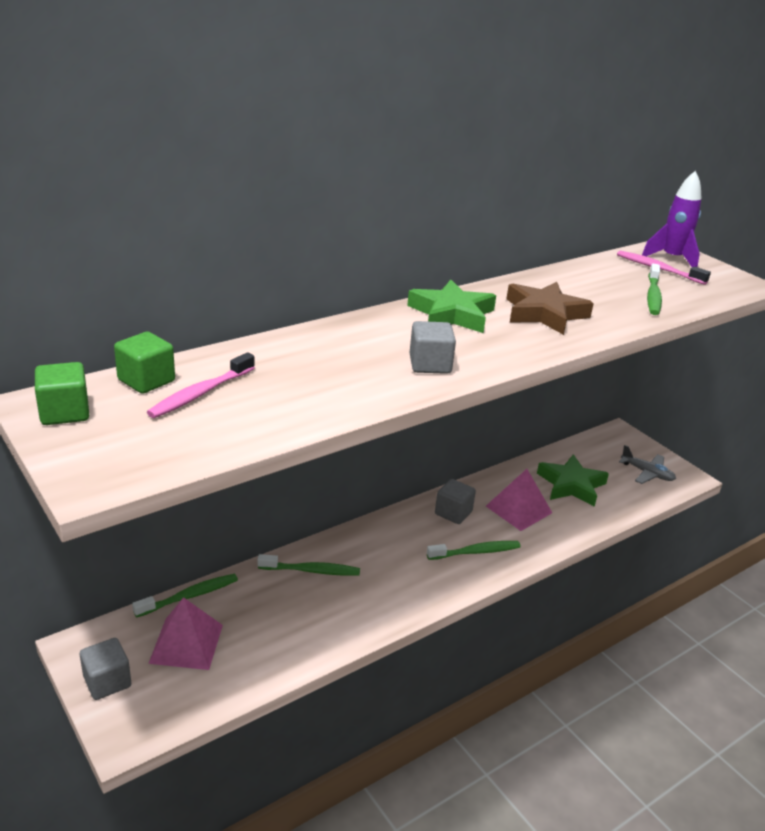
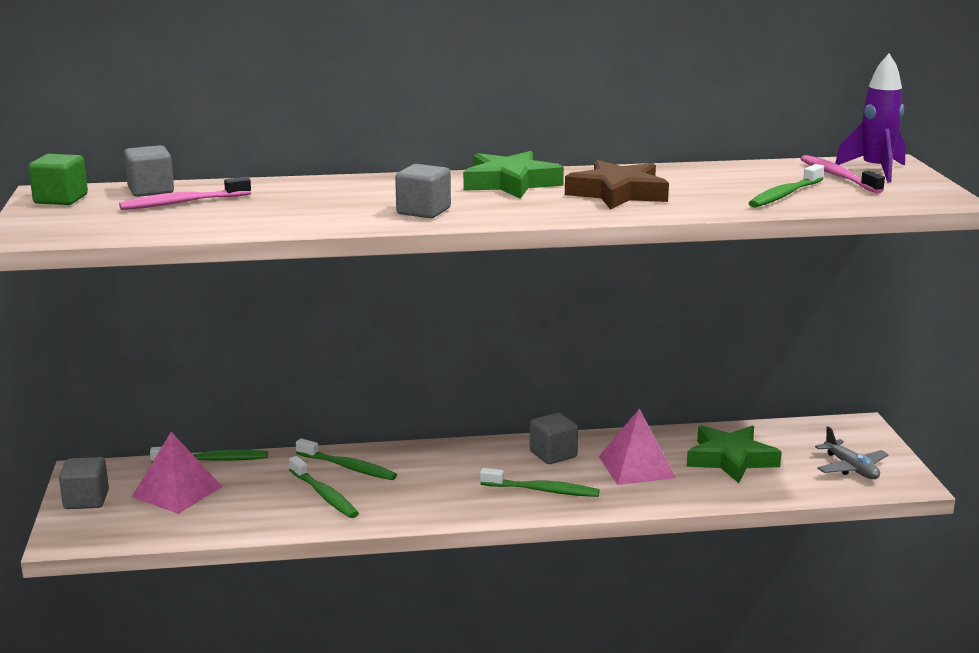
camera: 30 degrees right, 10 degrees down
green cube [114,332,175,394] -> grey cube [124,145,174,197]
none -> green toothbrush [289,456,359,518]

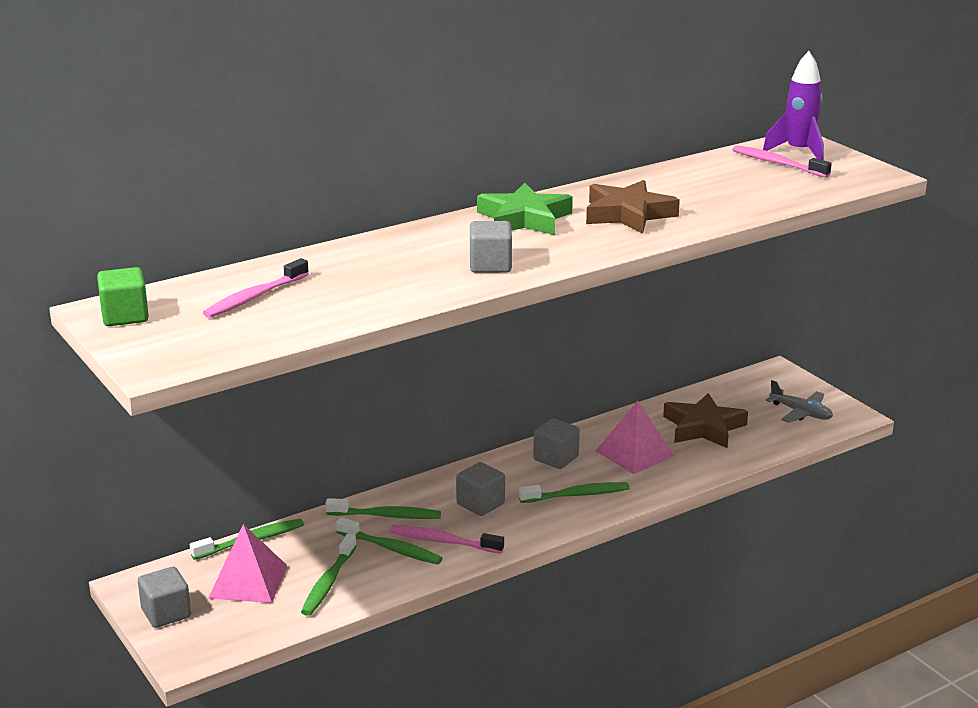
camera: 25 degrees left, 5 degrees up
grey cube [124,145,174,197] -> grey cube moved to [456,462,505,516]
green star [687,425,782,483] -> brown star [663,393,748,448]
green toothbrush [749,164,824,208] -> green toothbrush moved to [301,534,357,616]
none -> pink toothbrush [390,525,504,553]

